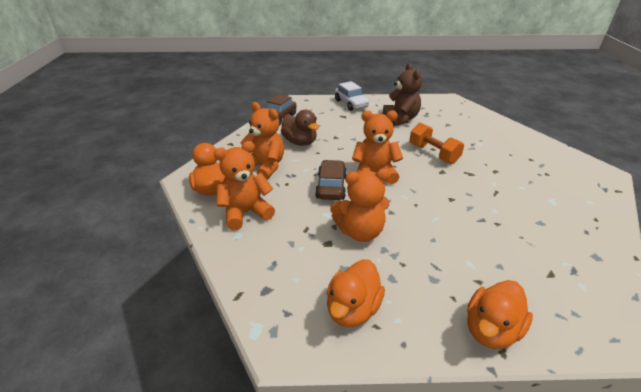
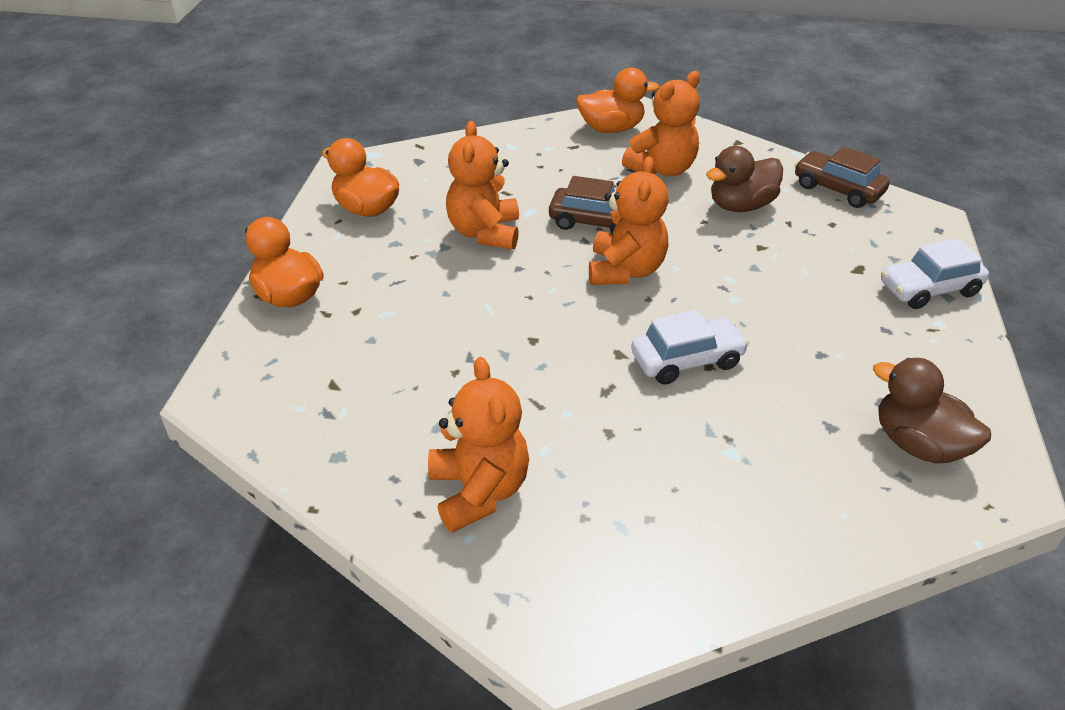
camera: 100 degrees right, 5 degrees up
orange teddy bear [214,141,275,230] -> orange teddy bear moved to [428,357,529,533]
brown teddy bear [383,63,422,126] -> none
orange dumbbell [409,123,464,164] -> white car [631,310,749,385]
none -> brown duck [873,358,991,464]

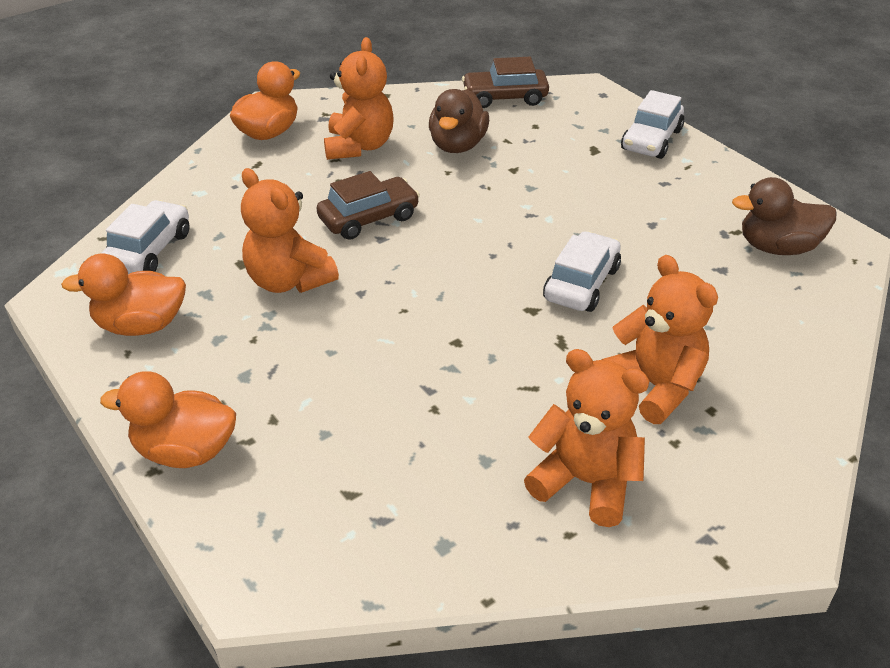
camera: 45 degrees left, 0 degrees up
orange teddy bear [589,156,669,285] -> orange teddy bear moved to [601,255,718,424]
none -> white car [101,200,190,274]

